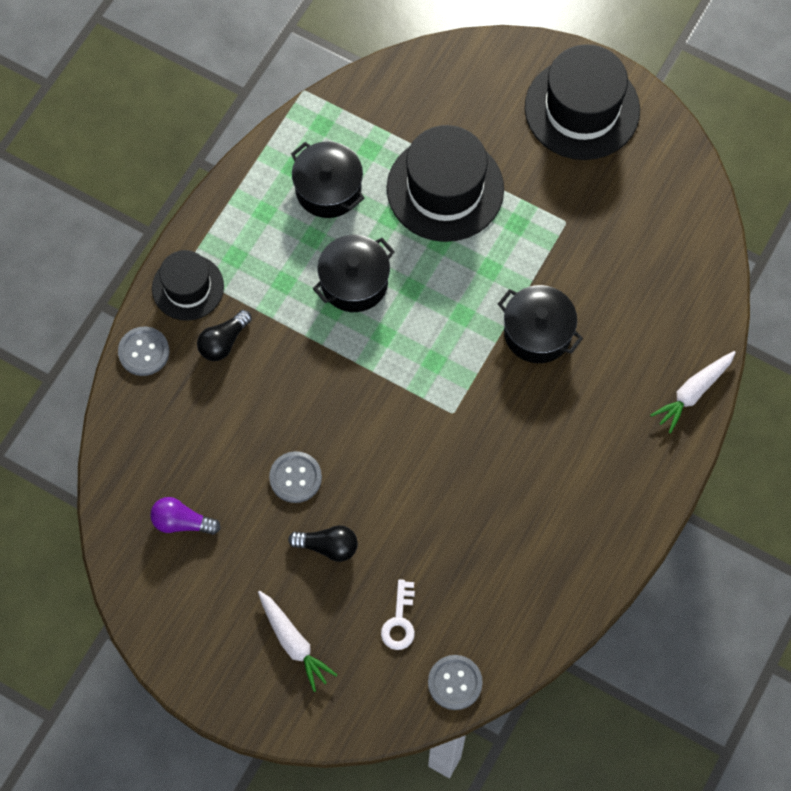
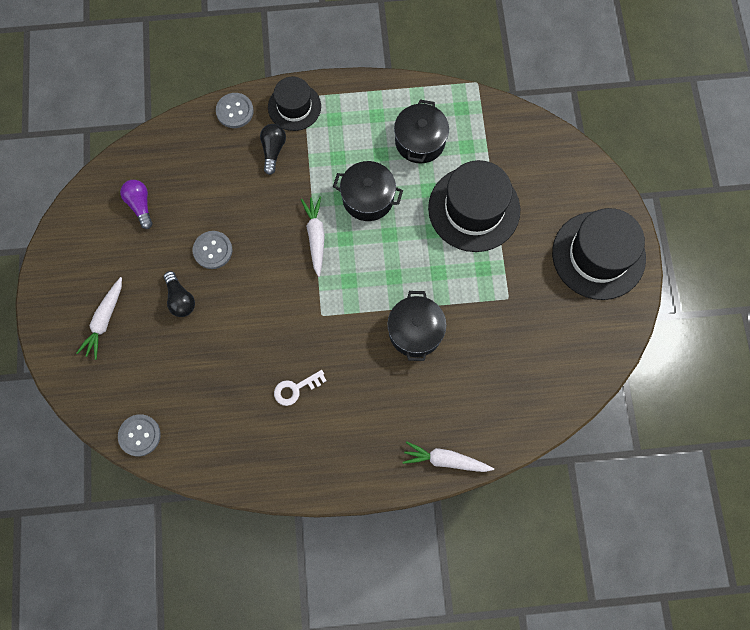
camera: 55 degrees right, 5 degrees up
black light bulb [197,310,252,361] -> black light bulb turned 90 degrees clockwise [260,124,286,175]
white key [381,579,415,650] -> white key moved to [274,370,327,406]
none -> white carrot [301,196,325,277]

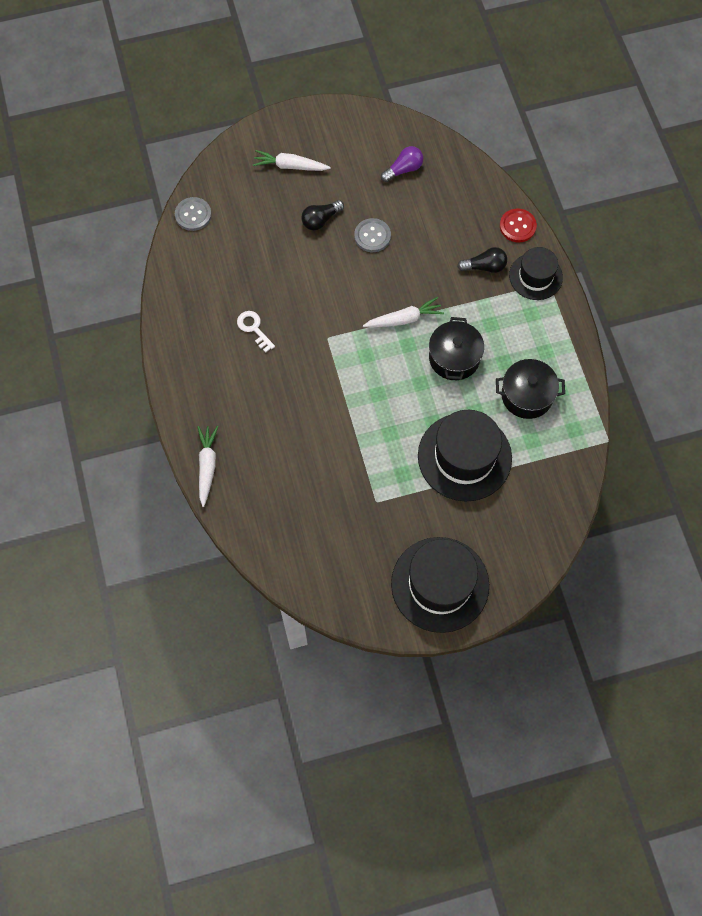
camera: 80 degrees right, 5 degrees down
grey button [216,93,254,128] -> red button [500,209,537,243]
black pot [387,291,446,361] -> none

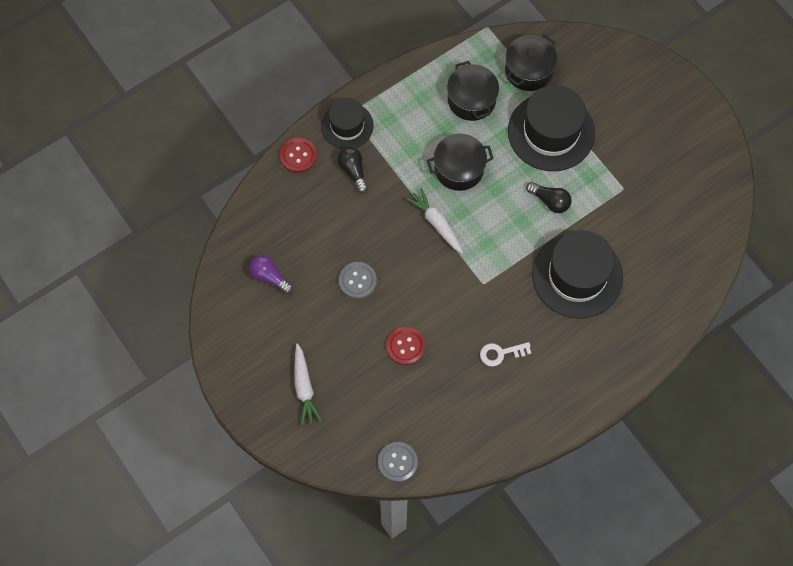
camera: 110 degrees left, 0 degrees up
white carrot [197,426,218,507] -> none
white key [237,311,275,353] -> white key turned 45 degrees clockwise [480,342,531,366]
black light bulb [301,200,344,231] -> black light bulb moved to [526,182,572,213]
black hat [391,537,489,633] -> black hat moved to [532,230,623,319]
none -> red button [387,327,425,365]
none -> black pot [505,34,557,91]

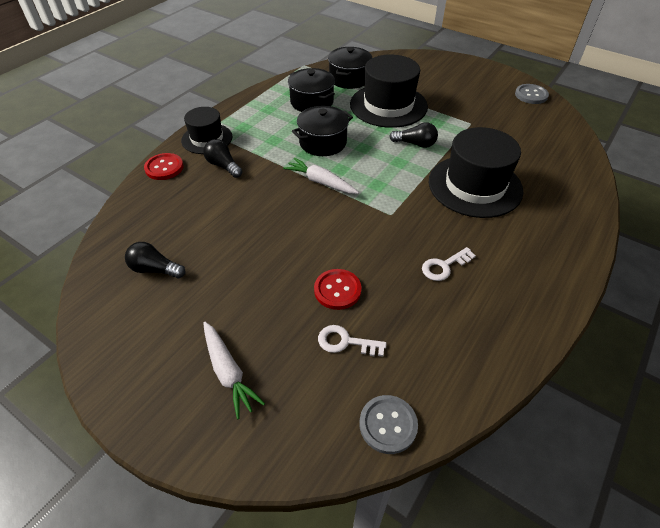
camera: 20 degrees left, 20 degrees down
purple light bulb [249,255,293,294] -> black light bulb [125,242,185,278]
grey button [339,262,377,299] -> grey button moved to [515,84,549,104]
none -> white key [318,325,387,357]

